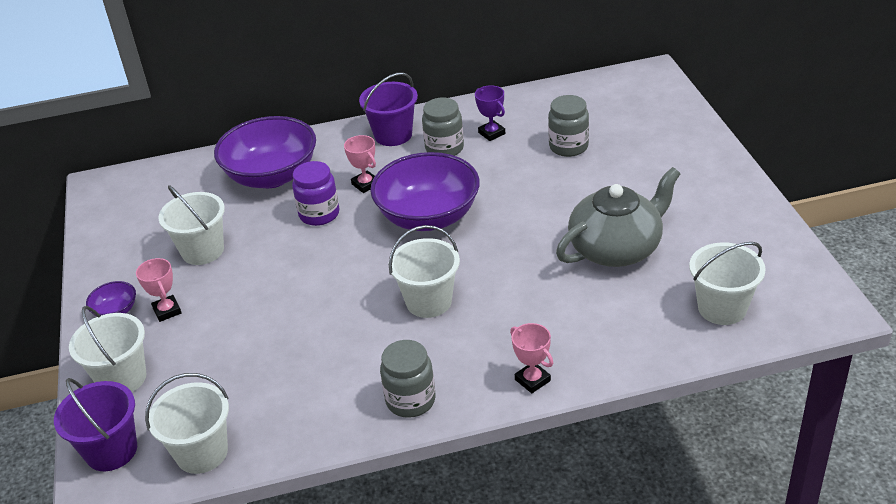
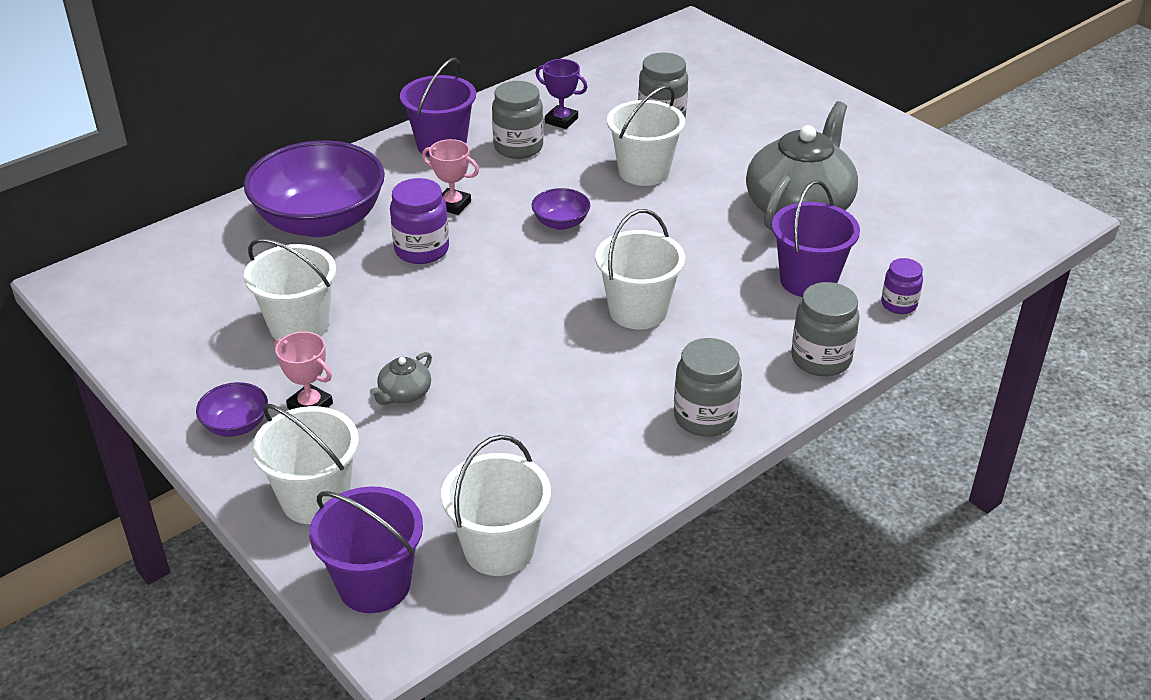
camera: 30 degrees left, 0 degrees up
purple bowl [370,152,480,231] -> purple bowl [532,188,590,230], size x0.43
pink trophy [510,323,553,393] -> grey jar [791,282,860,376]
white bucket [689,242,766,325] -> white bucket moved to [607,85,685,186]
none -> grey teapot [370,352,432,405]
none -> purple bucket [772,180,860,297]
none -> purple jar [881,258,923,314]

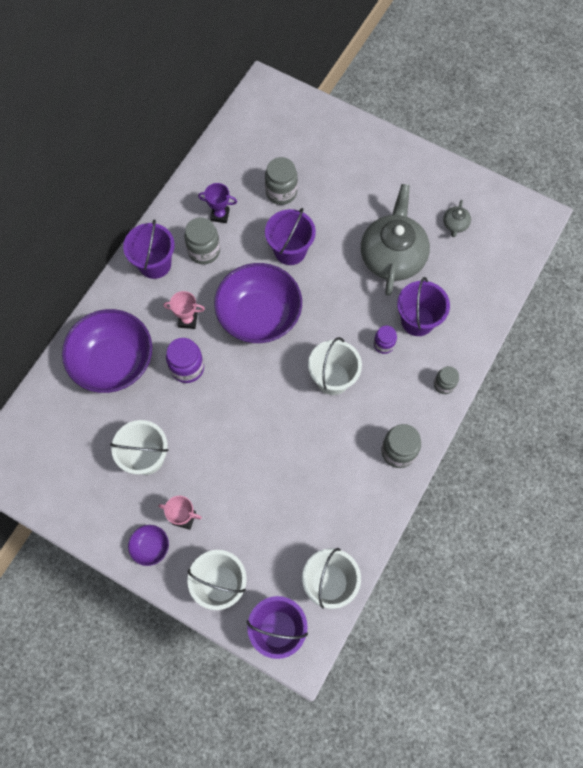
camera: 20 degrees left, 30 degrees up
grey teapot [370,352,432,405] -> grey teapot moved to [443,200,471,237]
purple bowl [532,188,590,230] -> purple bowl [214,263,302,343], size x2.34
white bucket [607,85,685,186] -> purple bucket [265,208,316,265]
grey jar [791,282,860,376] -> grey jar [434,366,459,394], size x0.63
purple jar [881,258,923,314] -> purple jar moved to [374,325,397,354]

